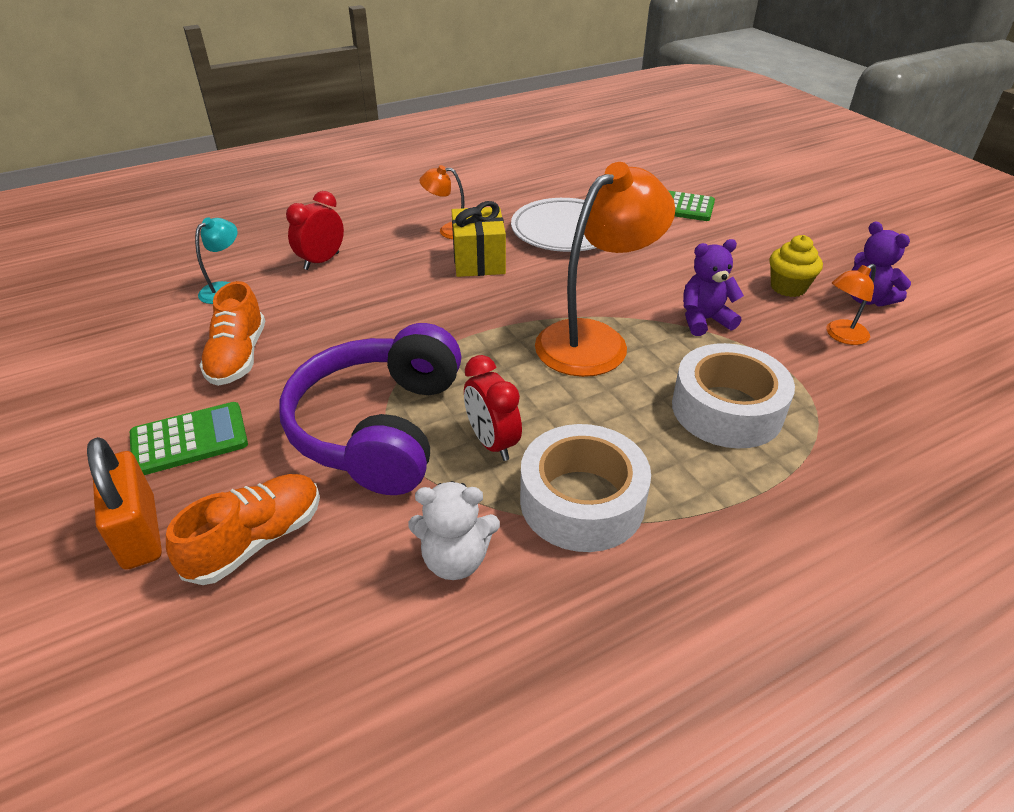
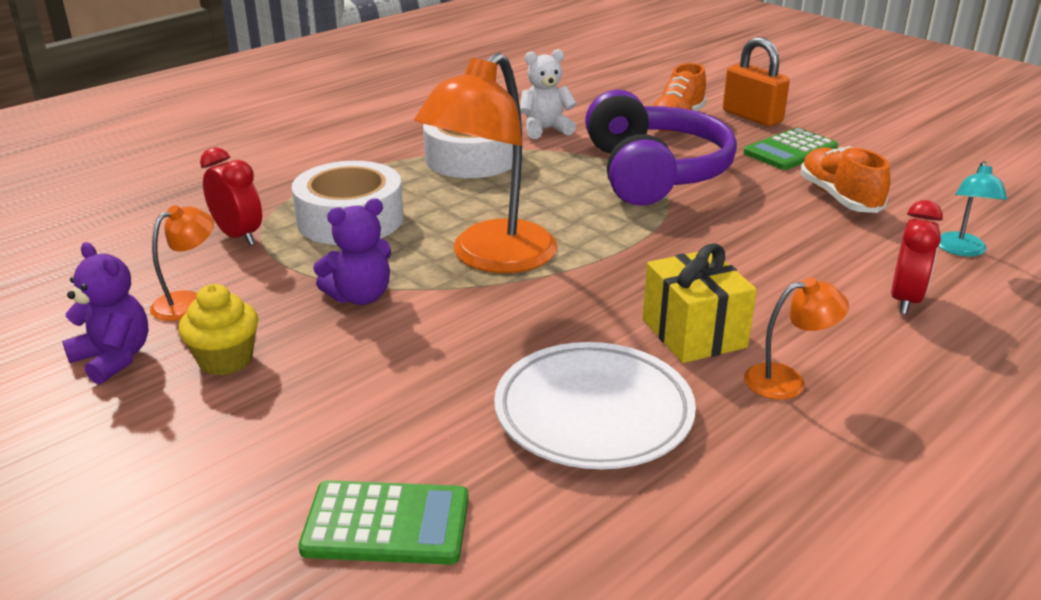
camera: 165 degrees right, 10 degrees down
red clock [464,355,522,461] -> red clock moved to [200,147,262,245]

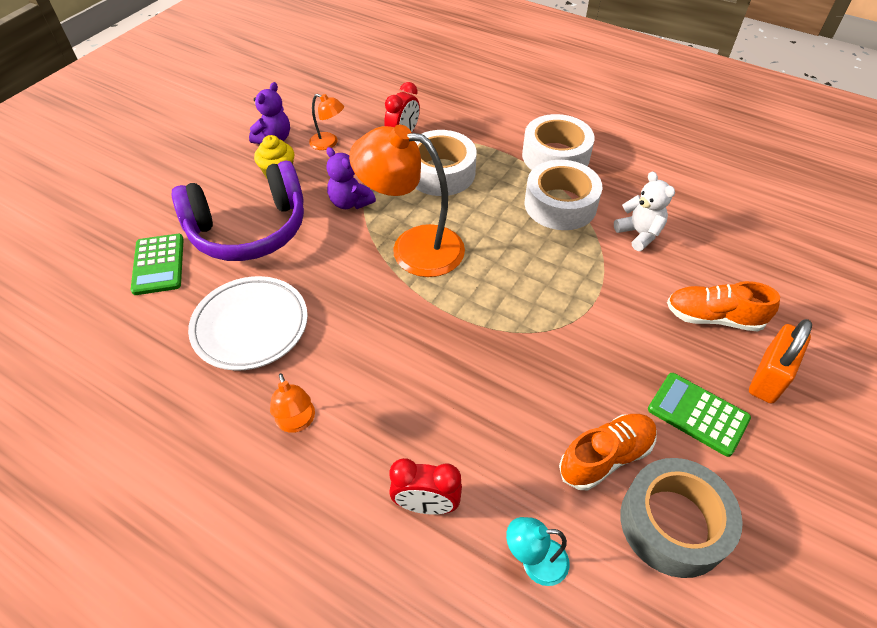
camera: 75 degrees right, 20 degrees up
purple headphones [585,90,737,206] -> purple headphones moved to [172,161,304,261]
yellow gift [643,244,757,363] -> none
none -> white tape [522,114,595,170]
none -> grey tape [620,458,743,578]

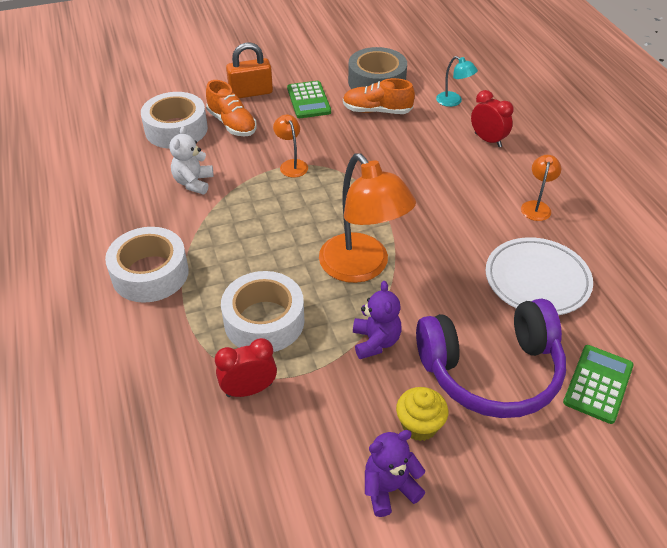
camera: 140 degrees left, 5 degrees down
purple headphones [172,161,304,261] -> purple headphones turned 150 degrees clockwise [416,299,566,418]
orange lamp [309,94,344,150] -> orange lamp moved to [273,115,308,178]
white tape [525,160,602,230] -> white tape moved to [141,92,208,149]

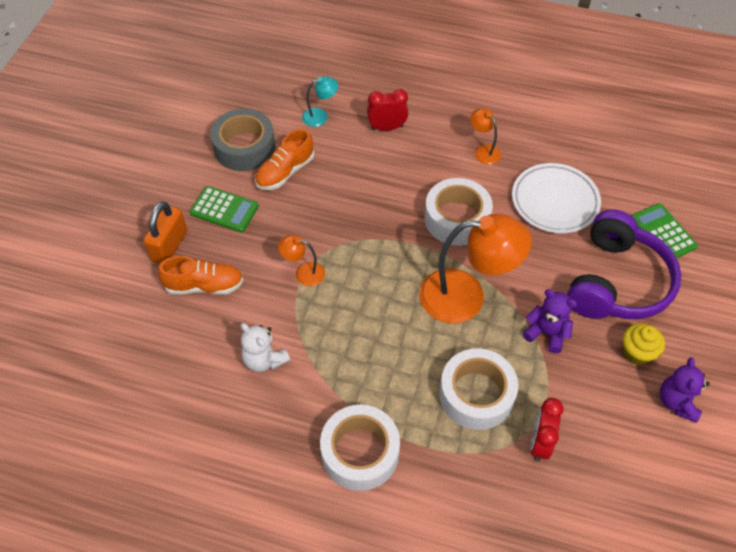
camera: 55 degrees left, 10 degrees up
white tape [141,92,208,149] -> white tape moved to [425,178,493,246]

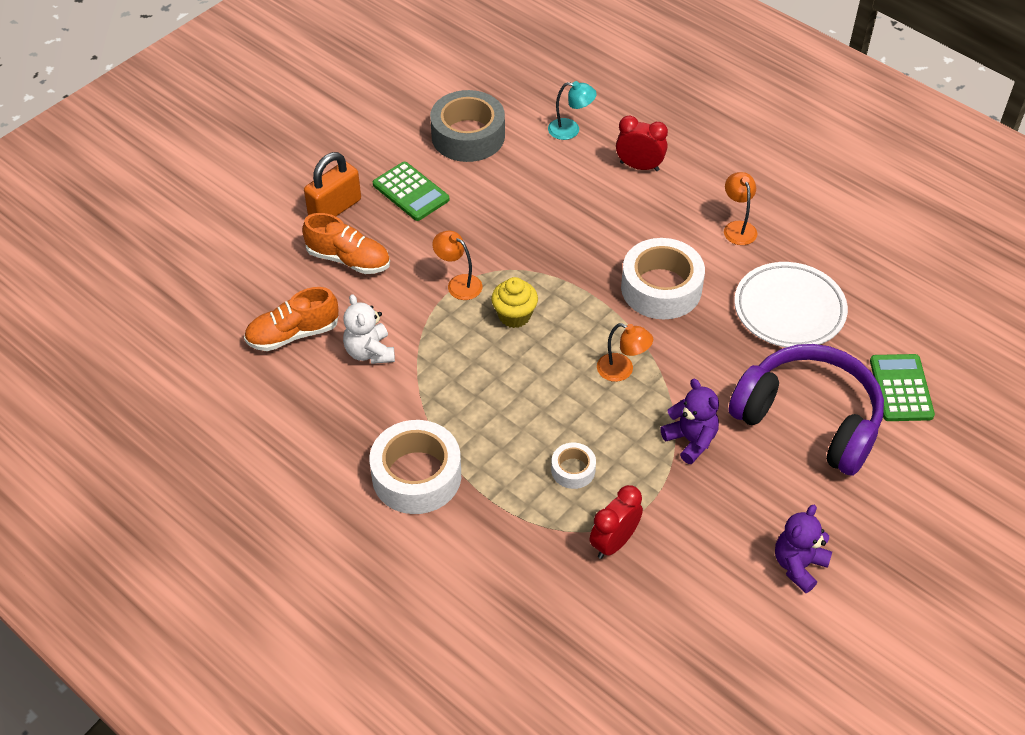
camera: 25 degrees right, 5 degrees down
orange shoe [255,129,314,190] -> orange shoe moved to [244,287,339,351]
orange lamp [419,214,532,323] -> orange lamp [597,323,653,382], size x0.46
white tape [439,348,518,430] -> white tape [551,443,596,489], size x0.50
purple headphones [567,209,681,319] -> purple headphones turned 105 degrees counterclockwise [728,344,884,476]
yellow cupcake [623,323,665,365] -> yellow cupcake moved to [491,277,538,328]

